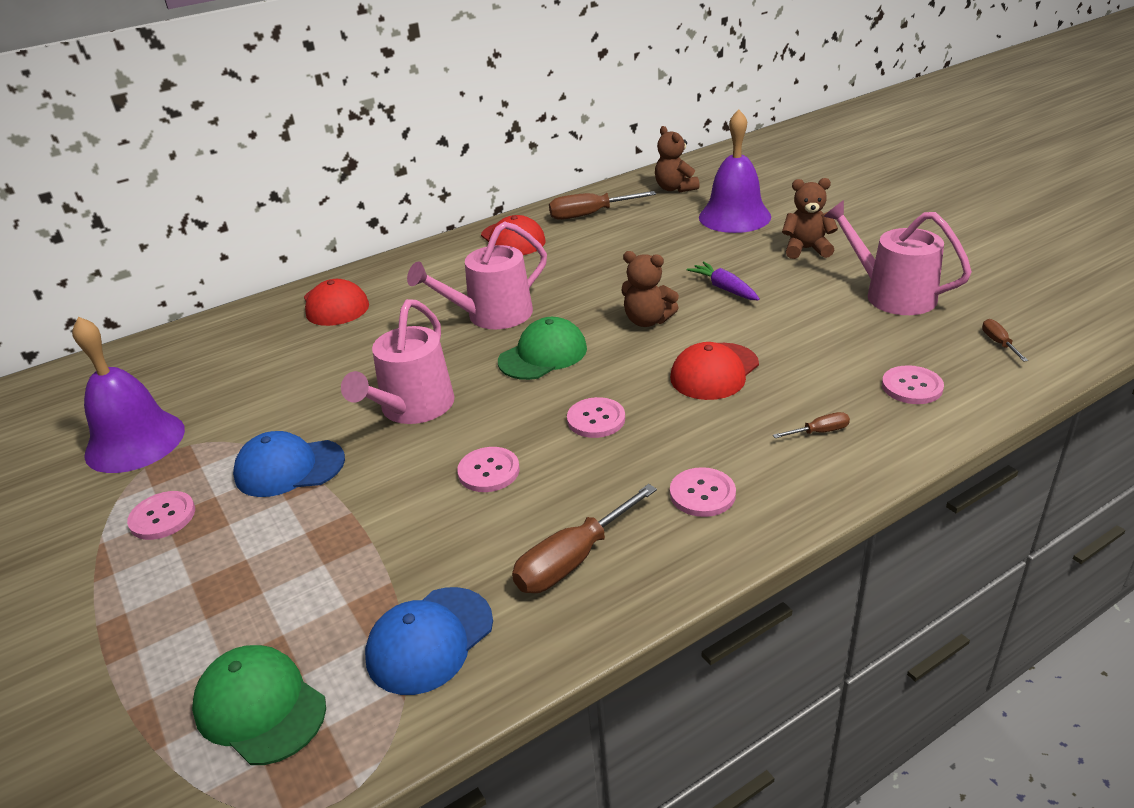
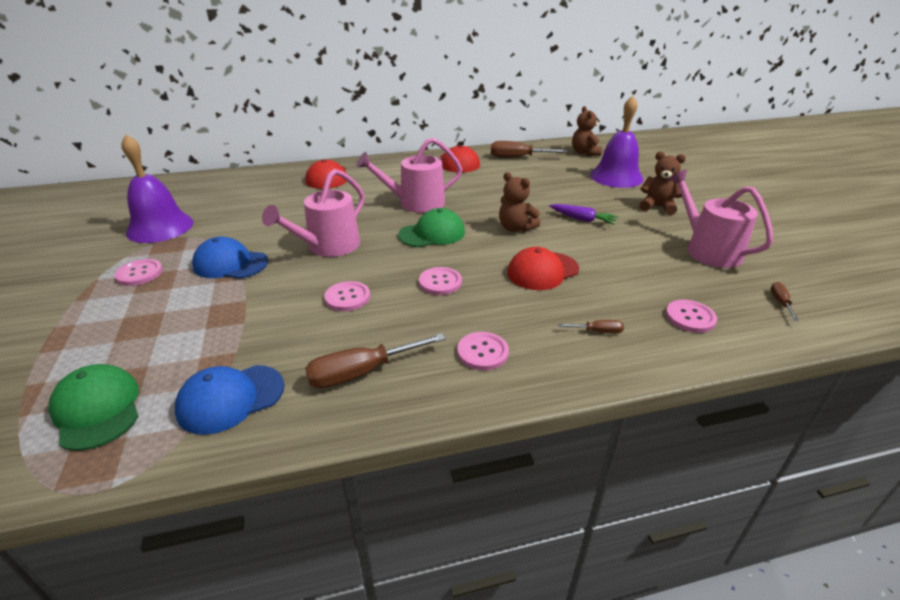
camera: 15 degrees right, 0 degrees up
purple carrot [687,262,760,300] -> purple carrot turned 135 degrees clockwise [549,204,619,225]

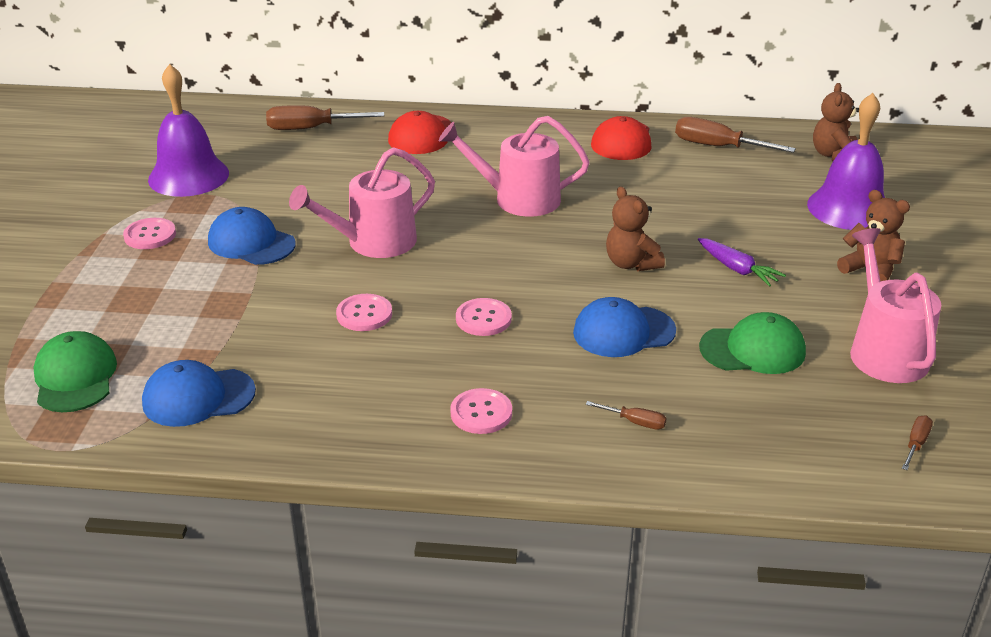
camera: 20 degrees right, 0 degrees up
brown screwdriver [305,333,446,388] -> brown screwdriver moved to [266,105,384,130]
green cap [398,208,465,247] -> green cap moved to [699,312,806,374]
red cap [507,247,579,290] -> blue cap [573,297,676,357]
pink button [666,300,717,333] -> none

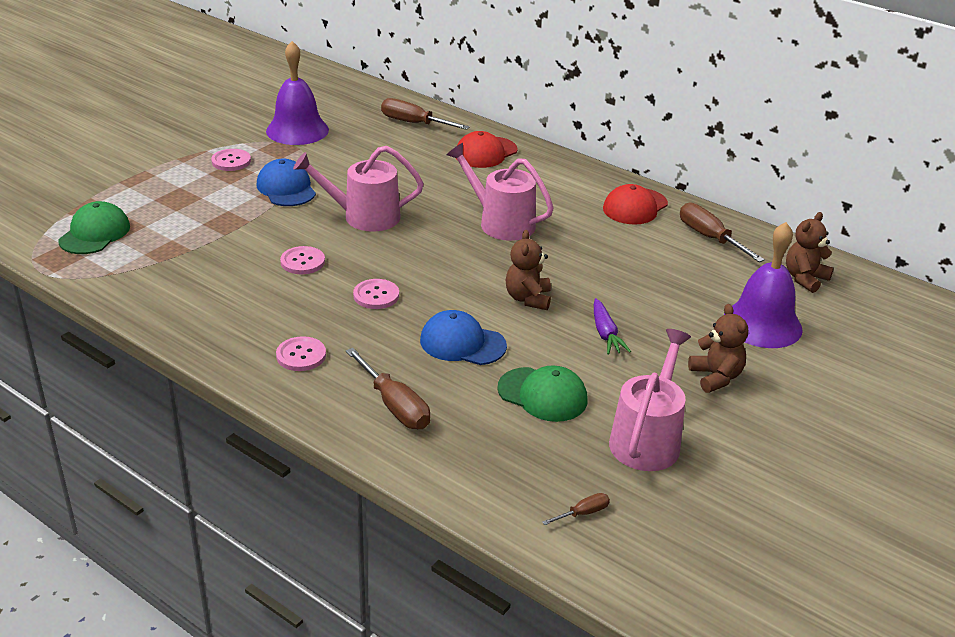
camera: 30 degrees right, 0 degrees up
blue cap [142,360,256,427] -> none
brown screwdriver [586,401,667,429] -> brown screwdriver [346,348,430,429], size x2.02

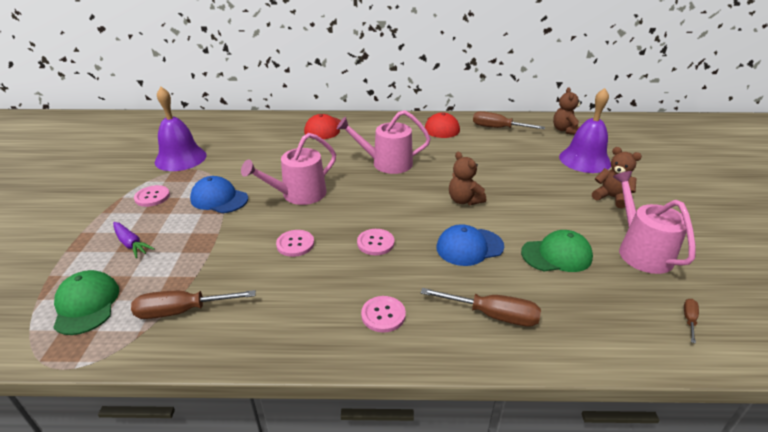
camera: 35 degrees left, 0 degrees up
brown screwdriver [381,98,470,130] -> brown screwdriver moved to [131,290,256,319]
purple carrot [594,298,631,355] -> purple carrot moved to [113,222,155,258]

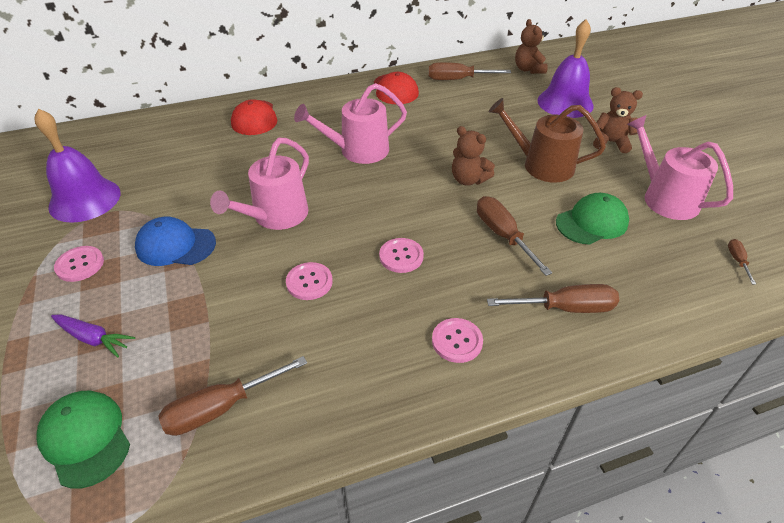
camera: 20 degrees left, 10 degrees up
blue cap [437,224,504,266] -> brown screwdriver [477,196,552,276]
none -> brown watering can [488,98,606,183]

